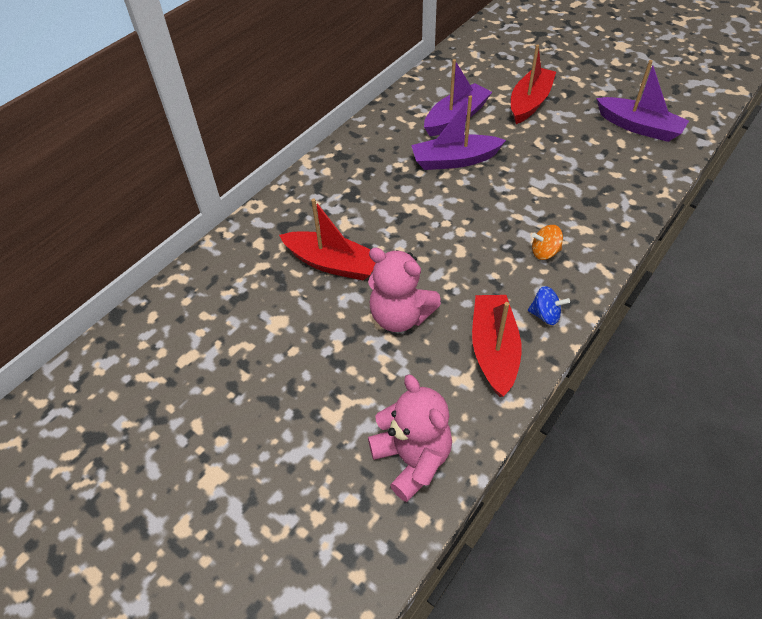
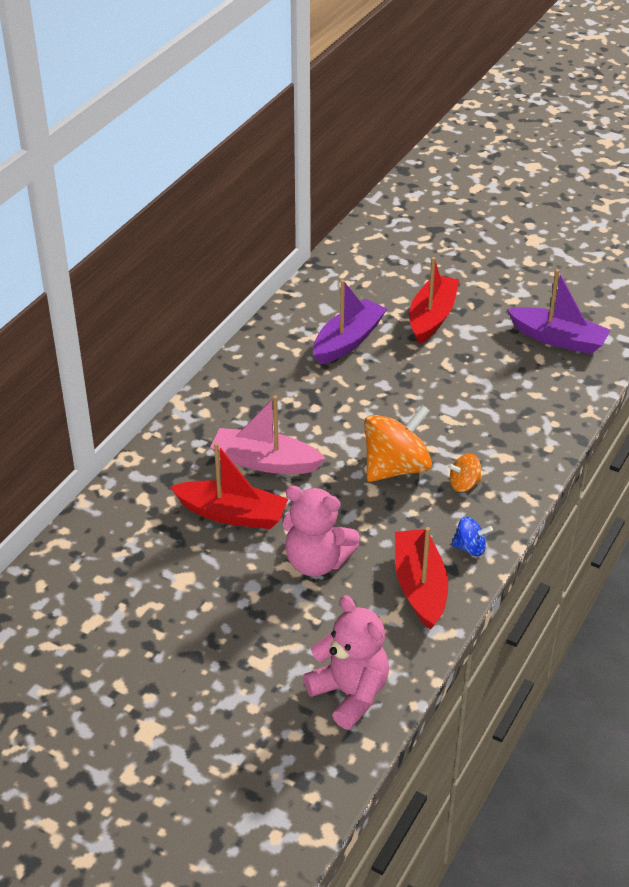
camera: 10 degrees left, 10 degrees down
purple boat [411,95,506,170] -> none
none -> pink boat [210,395,326,474]
none -> orange spinning top [364,405,432,482]

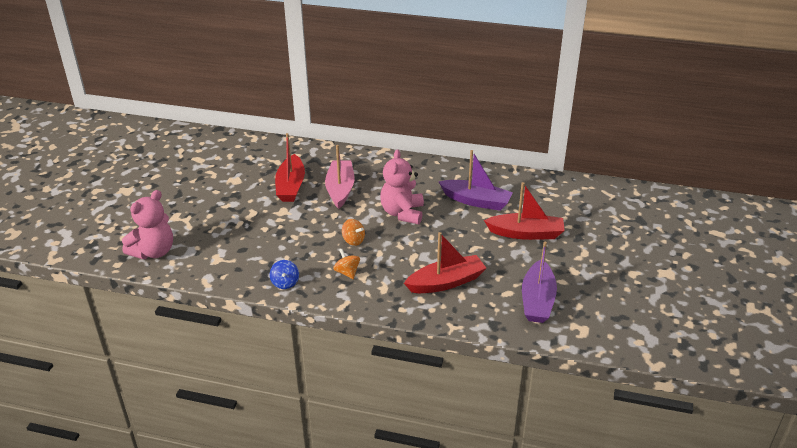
camera: 75 degrees right, 5 degrees down
pink teddy bear [282,486,360,577] -> pink teddy bear moved to [380,149,424,224]
orange spinning top [364,405,432,482] -> orange spinning top [342,219,365,246], size x0.49
red boat [395,527,448,630] -> red boat moved to [404,232,486,293]

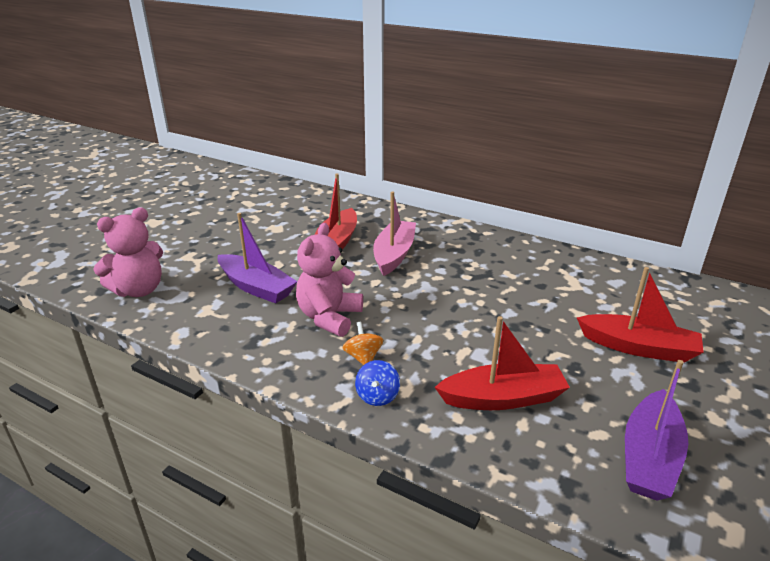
camera: 15 degrees right, 5 degrees down
blue spinning top [270,260,299,289] -> blue spinning top moved to [355,360,400,406]
orange spinning top [342,219,365,246] -> none
pink teddy bear [380,149,424,224] -> pink teddy bear moved to [296,223,363,337]
purple boat [439,150,513,211] -> purple boat moved to [218,213,298,304]

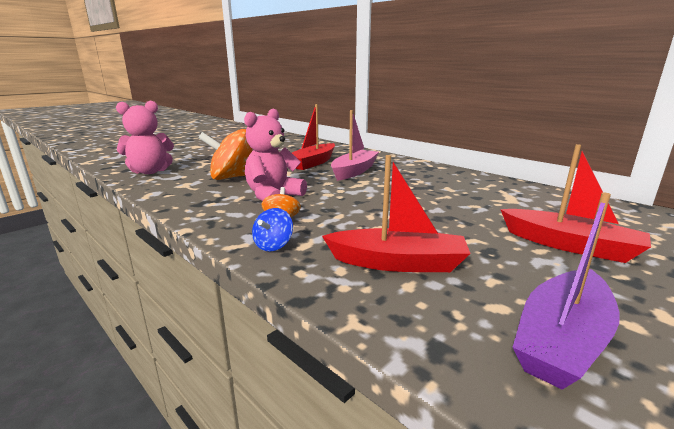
camera: 15 degrees right, 10 degrees down
purple boat [218,213,298,304] -> orange spinning top [198,129,253,180]

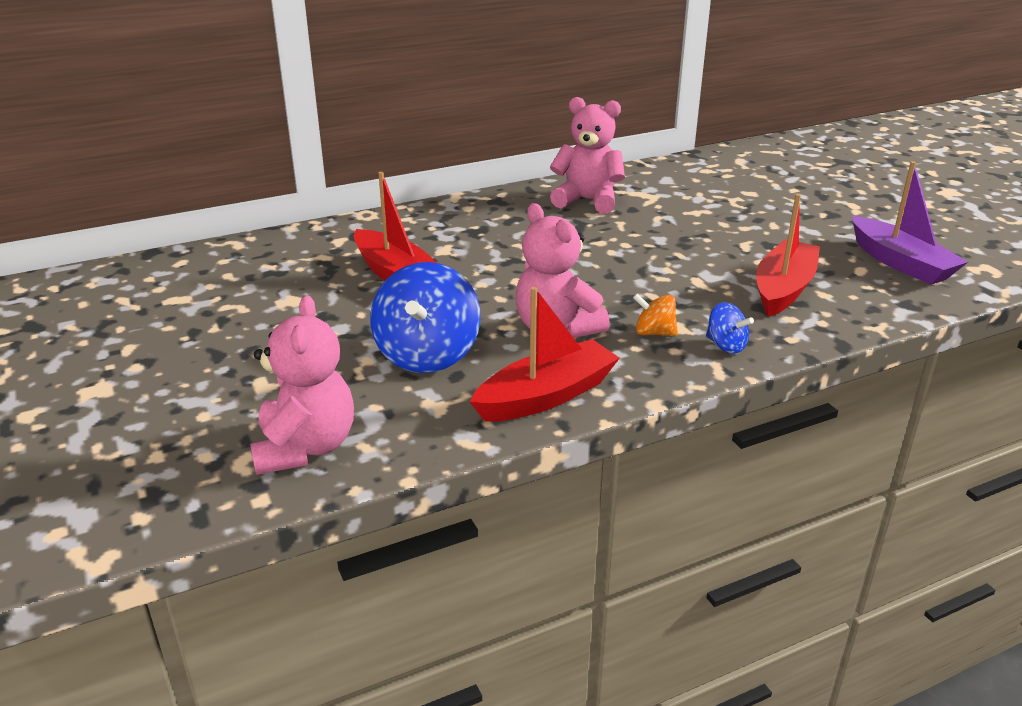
camera: 70 degrees left, 10 degrees up
orange spinning top [198,129,253,180] -> blue spinning top [370,262,481,373]
pink boat [331,110,379,181] -> none
red boat [500,144,651,263] -> red boat moved to [470,287,620,422]
none -> pink teddy bear [550,97,625,214]

